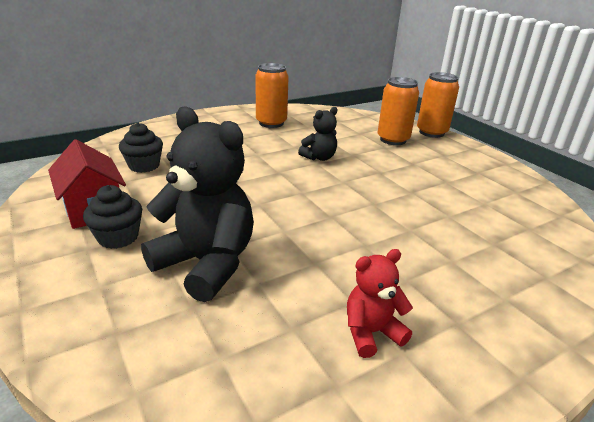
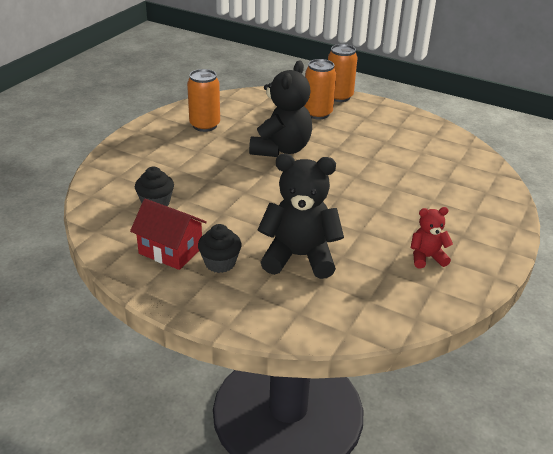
camera: 30 degrees left, 5 degrees up
black teddy bear [298,107,338,161] -> black teddy bear [249,60,312,157], size x1.93
red teddy bear [347,249,413,358] -> red teddy bear turned 45 degrees clockwise [411,207,453,269]

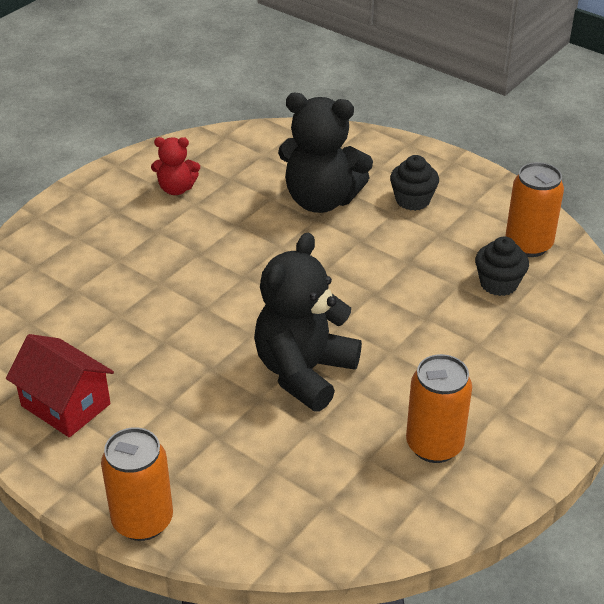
camera: 170 degrees left, 5 degrees up
red house [130,199,207,270] -> red house moved to [6,334,114,437]
orange can [304,59,336,119] -> orange can moved to [505,162,564,257]

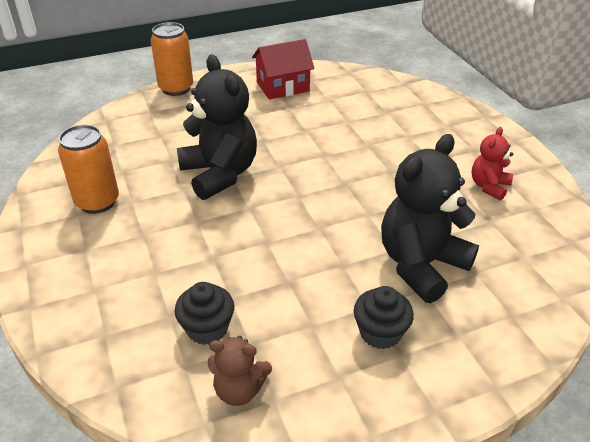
camera: 120 degrees right, 0 degrees up
orange can [505,162,564,257] -> brown teddy bear [208,336,272,406]

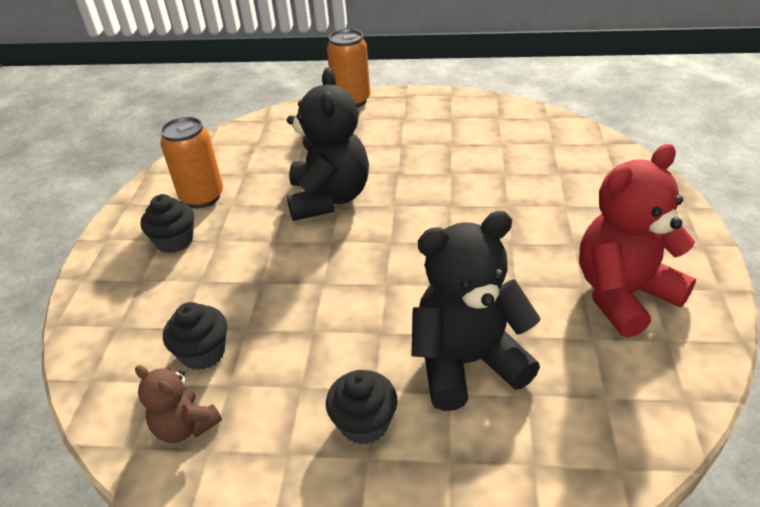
camera: 30 degrees right, 0 degrees up
red house [252,39,314,100] -> none
red teddy bear [472,127,513,201] -> red teddy bear [579,144,696,338], size x1.93
none -> black cupcake [140,194,194,253]

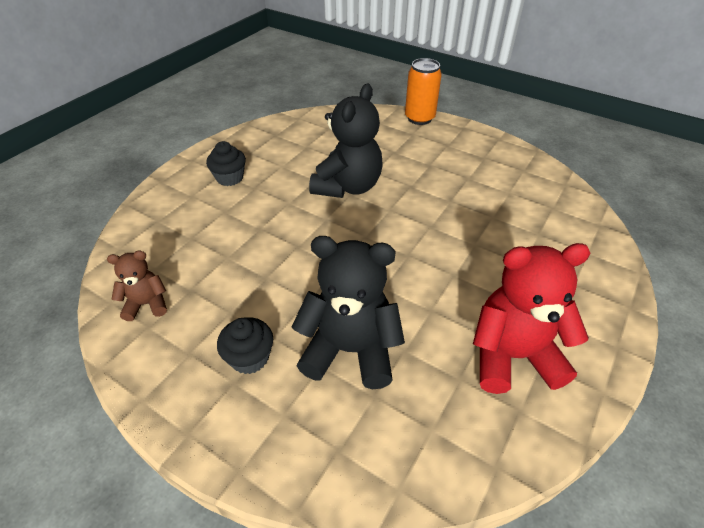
camera: 25 degrees right, 5 degrees up
brown teddy bear [135,365,222,443] -> brown teddy bear turned 105 degrees clockwise [107,250,167,321]
orange can [160,117,223,208] -> none
black cupcake [163,302,227,370] -> none

